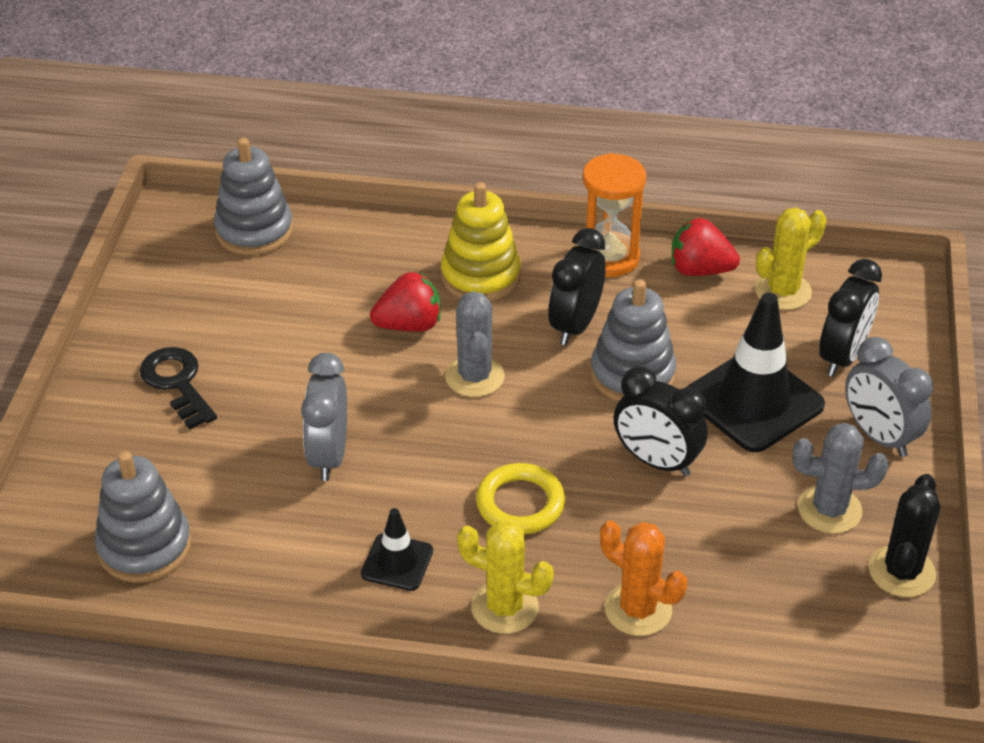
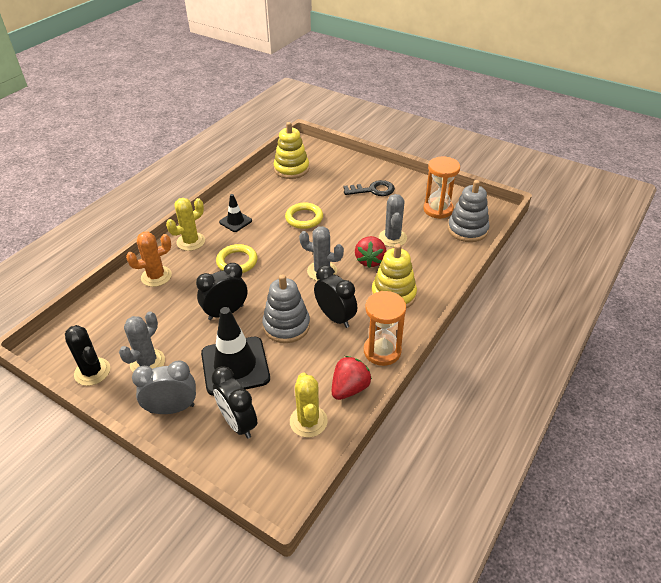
camera: 115 degrees right, 0 degrees up
grey stacking toy [95,451,192,582] -> yellow stacking toy [274,122,309,179]
grey clock [301,353,347,481] -> yellow ring [285,202,323,229]
none -> grey cactus [379,194,407,247]
none -> orange hourglass [423,156,460,219]

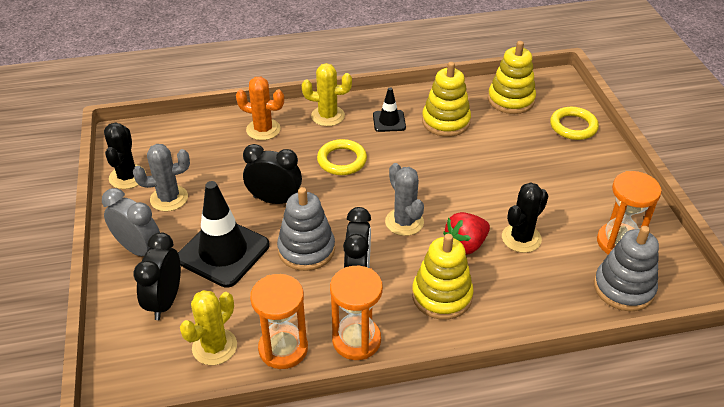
camera: 45 degrees right, 0 degrees up
yellow ring [285,202,323,229] -> yellow ring moved to [550,107,599,140]
red strawberry [332,356,372,400] -> orange hourglass [250,274,308,369]
black key [344,180,395,196] -> none
grey cactus [379,194,407,247] -> black cactus [502,182,548,253]
none -> yellow stacking toy [422,62,471,137]

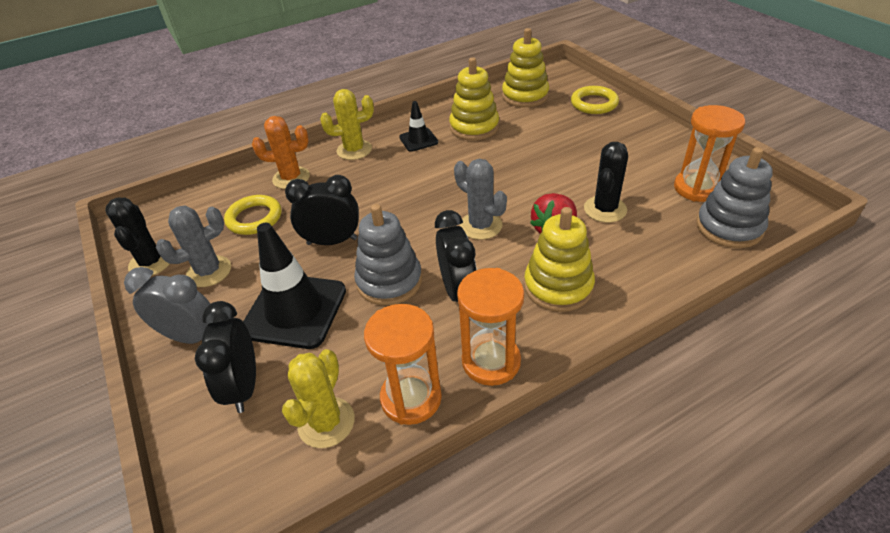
camera: 15 degrees left, 0 degrees up
yellow ring [317,139,367,175] -> yellow ring moved to [224,195,281,235]

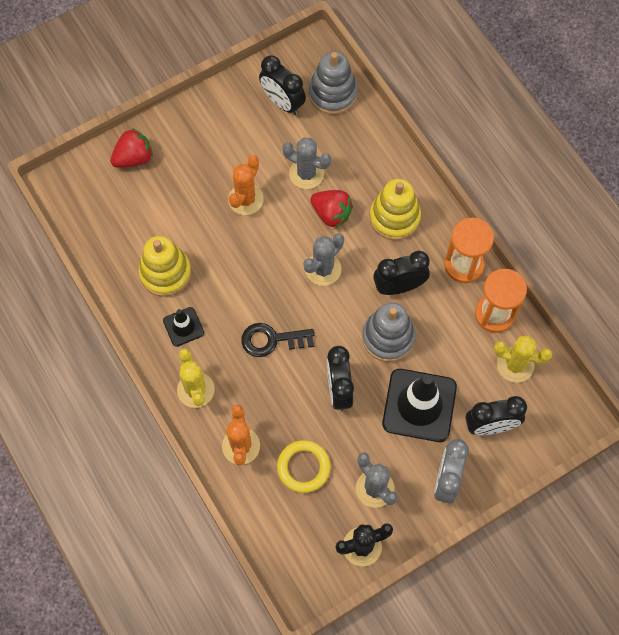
camera: 95 degrees left, 25 degrees up
yellow stacking toy [502,28,549,107] -> none
yellow ring [571,86,619,114] -> red strawberry [110,128,153,168]
black cactus [584,142,628,223] -> grey cactus [282,138,331,189]
orange hourglass [674,105,745,202] -> black clock [259,55,306,115]
none -> orange cactus [228,155,264,215]
none -> black key [241,323,314,357]

